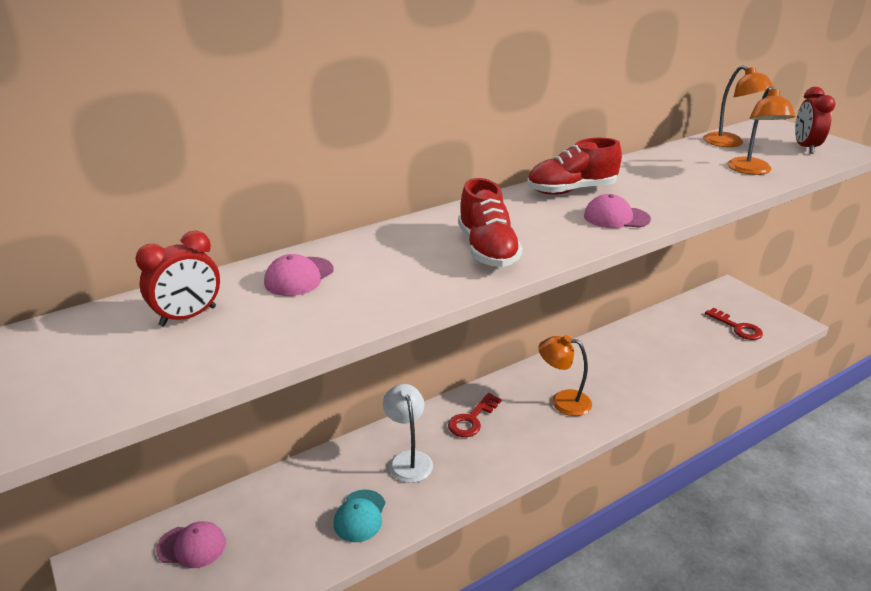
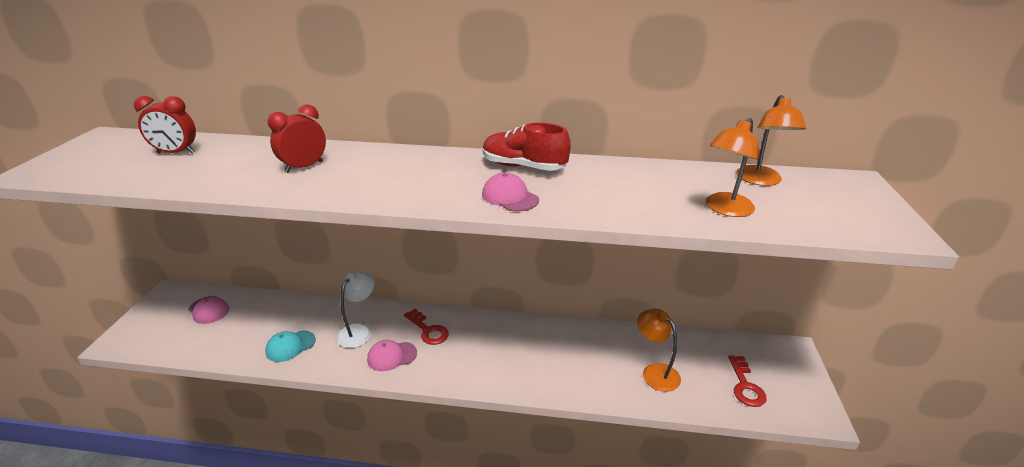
camera: 40 degrees right, 0 degrees up
pink cap [264,254,334,296] -> pink cap moved to [367,340,417,371]
red key [448,393,502,437] -> red key turned 120 degrees counterclockwise [404,309,449,345]
red shoe [458,178,522,267] -> none
orange lamp [538,335,592,416] -> orange lamp moved to [637,309,681,392]
red clock [795,87,835,154] -> red clock moved to [268,104,326,173]

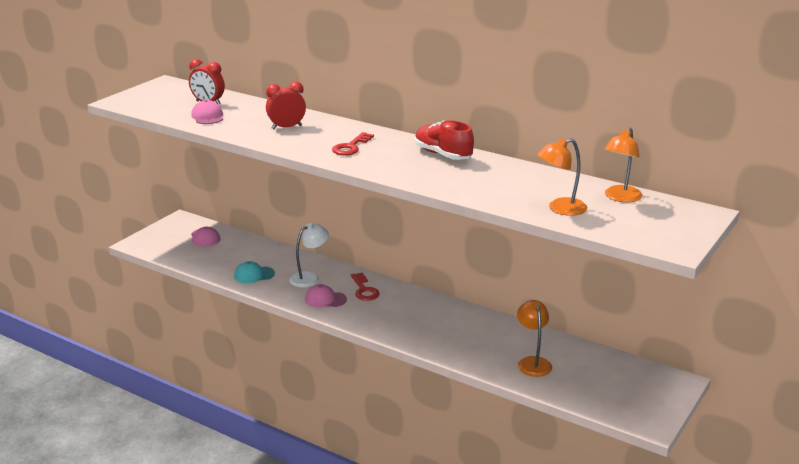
camera: 25 degrees right, 5 degrees down
pink cap [482,172,539,212] -> pink cap moved to [191,100,223,124]
red key [728,355,767,407] -> red key moved to [332,132,374,156]

